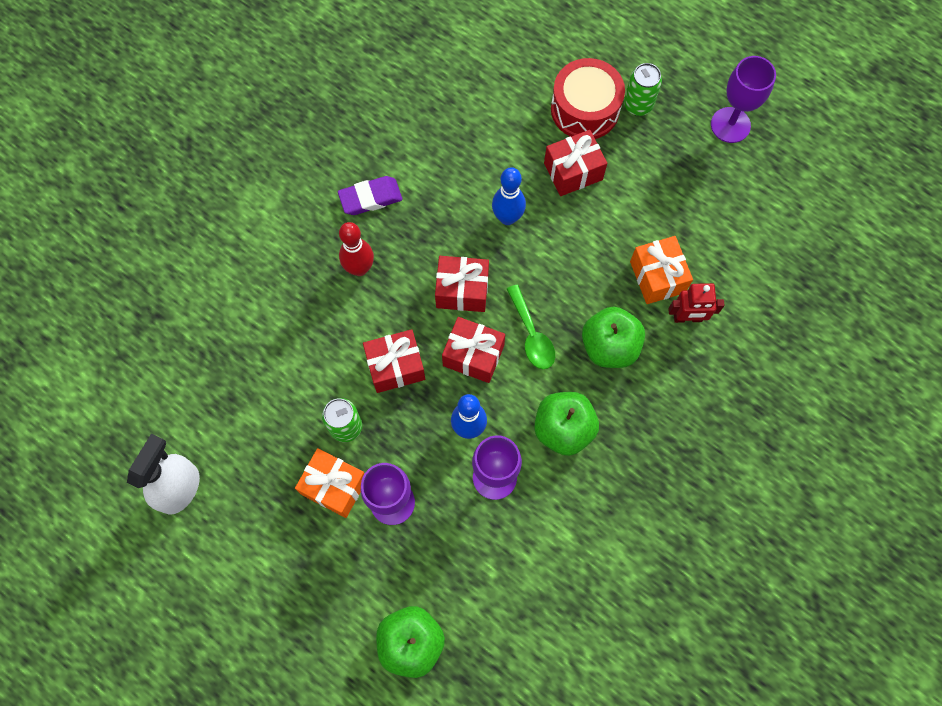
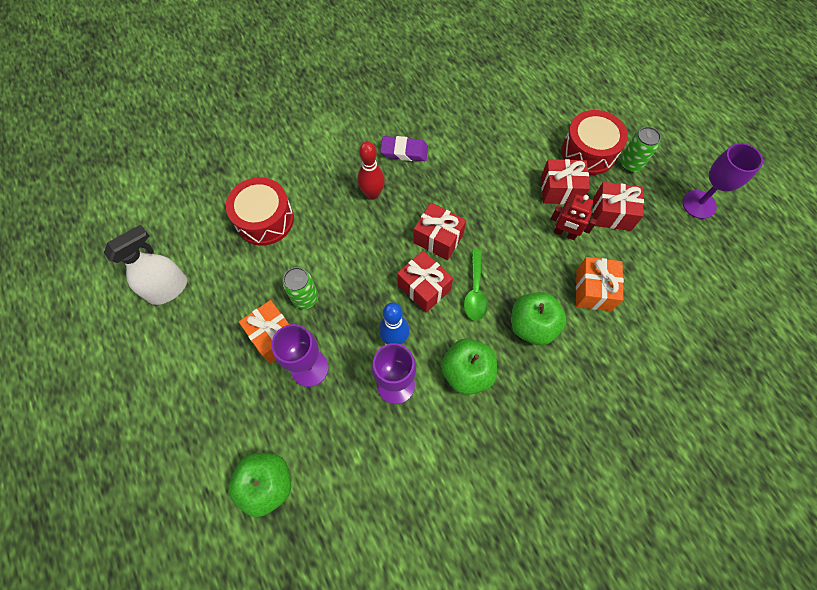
camera: 25 degrees right, 5 degrees down
red gift [363,329,425,393] -> red gift moved to [592,182,644,231]
blue bowling pin [492,167,526,225] -> none
red robot [668,283,725,323] -> red robot moved to [551,194,597,240]
none -> red drum [226,177,294,246]

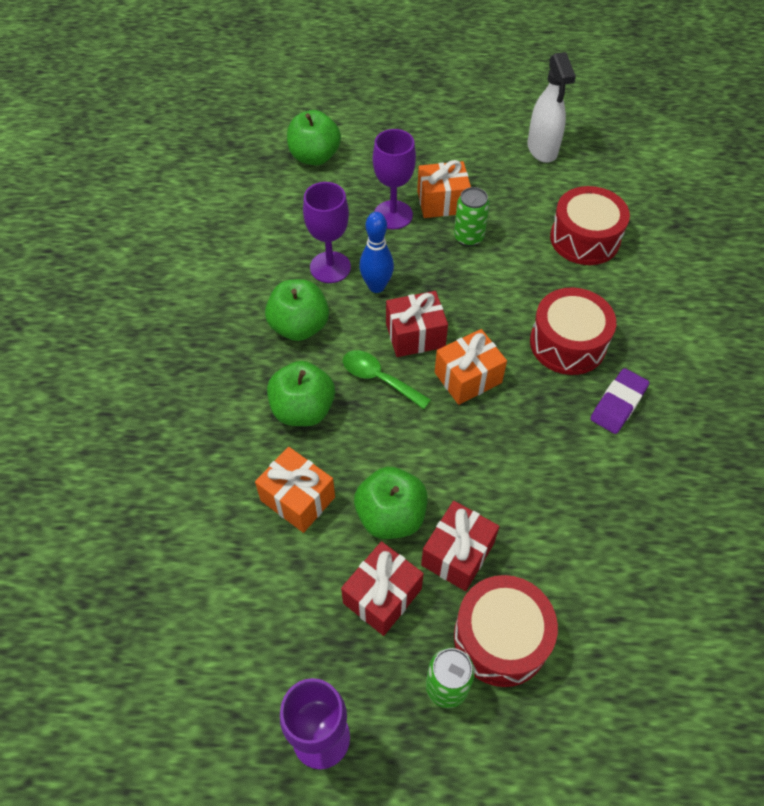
camera: 120 degrees right, 10 degrees down
red bowling pin [357,141,385,200] -> red drum [530,287,616,375]
red gift [413,203,466,260] -> orange gift [435,329,507,405]
red robot [551,194,597,240] -> green apple [354,467,428,539]

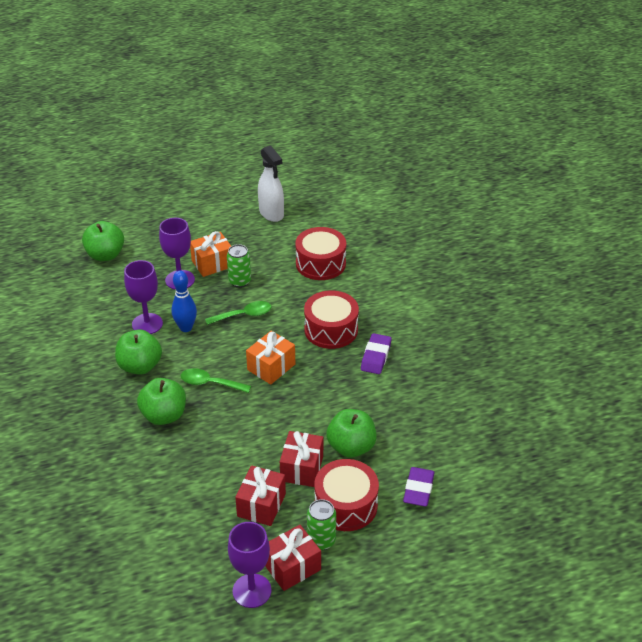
camera: 20 degrees left, 15 degrees down
orange gift [255,447,335,533] -> none
green apple [354,467,428,539] -> green apple moved to [326,409,377,458]
red gift [386,291,448,357] -> red gift moved to [265,525,321,591]
none -> green spoon [205,301,272,325]
none -> purple eraser [403,467,434,507]

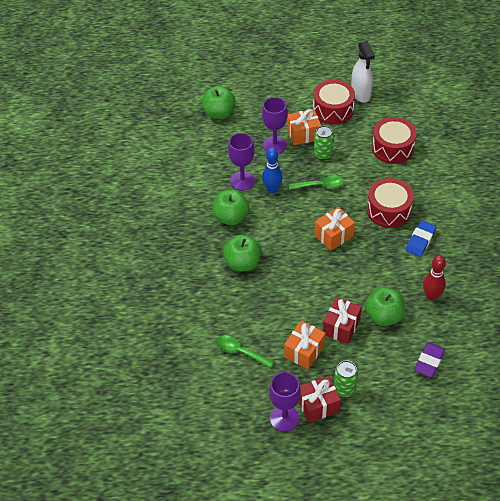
camera: 15 degrees right, 10 degrees up
green spoon [181,368,251,393] -> green spoon moved to [216,335,274,368]
red gift [235,465,286,526] -> orange gift [284,321,326,370]
red drum [314,459,379,531] -> red drum moved to [313,79,355,125]
purple eraser [361,333,391,374] -> blue eraser [406,221,436,257]
none -> red bowling pin [423,255,446,301]

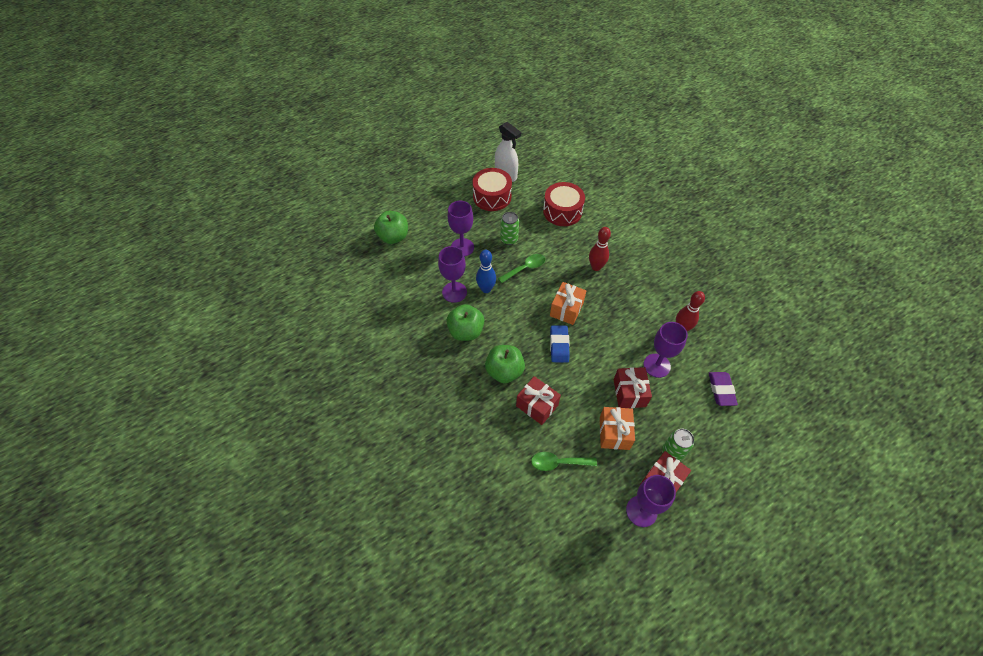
camera: 30 degrees left, 5 degrees up
orange gift [287,109,321,145] -> none
green apple [365,287,405,326] -> purple goblet [644,322,688,378]
red drum [367,178,414,228] -> red bowling pin [589,227,611,271]
blue eraser [406,221,436,257] -> blue eraser moved to [550,325,570,363]
none -> red gift [516,376,561,425]

